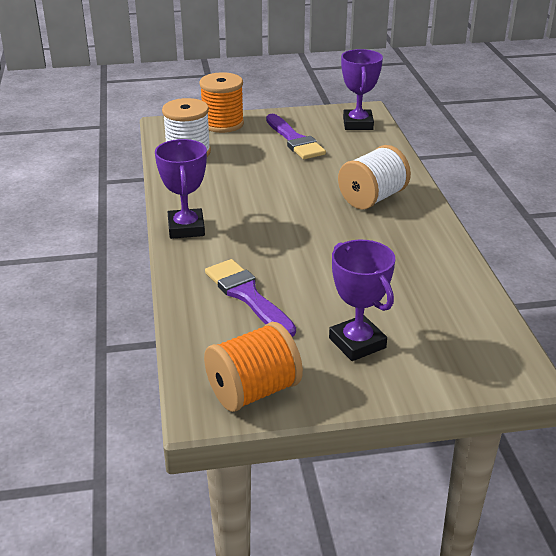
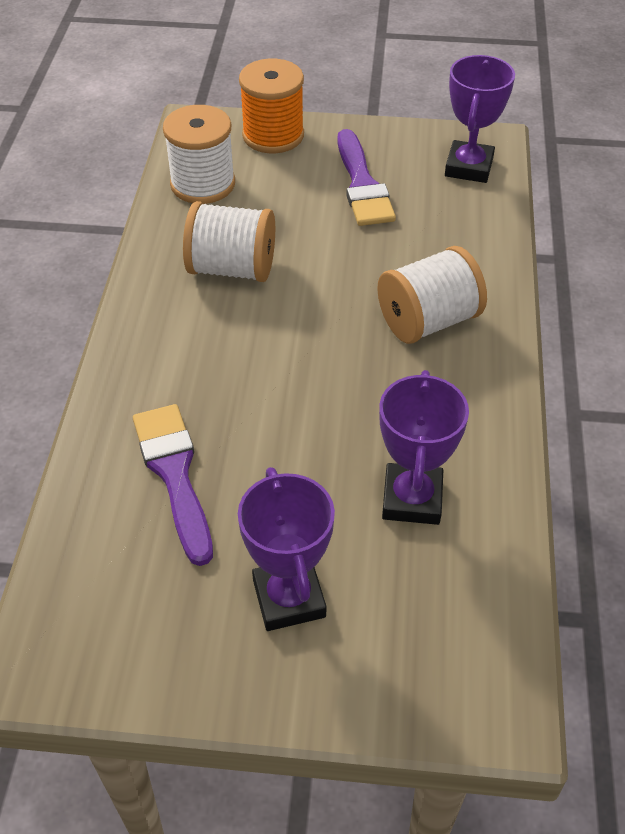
camera: 15 degrees right, 15 degrees up
purple trophy [155,139,207,239] -> purple trophy moved to [379,370,469,525]
orange spool [204,322,303,412] -> none
none -> white spool [183,201,275,282]

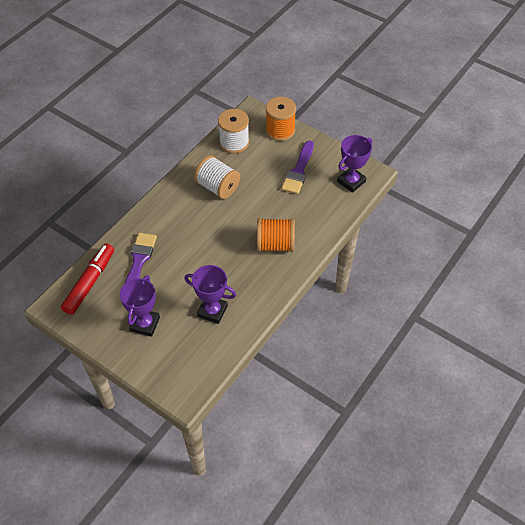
camera: 30 degrees right, 5 degrees up
white spool [377,246,487,344] -> orange spool [257,218,295,252]
purple trophy [379,370,469,525] -> purple trophy turned 75 degrees clockwise [184,265,236,324]
none -> red marker [61,243,114,315]

